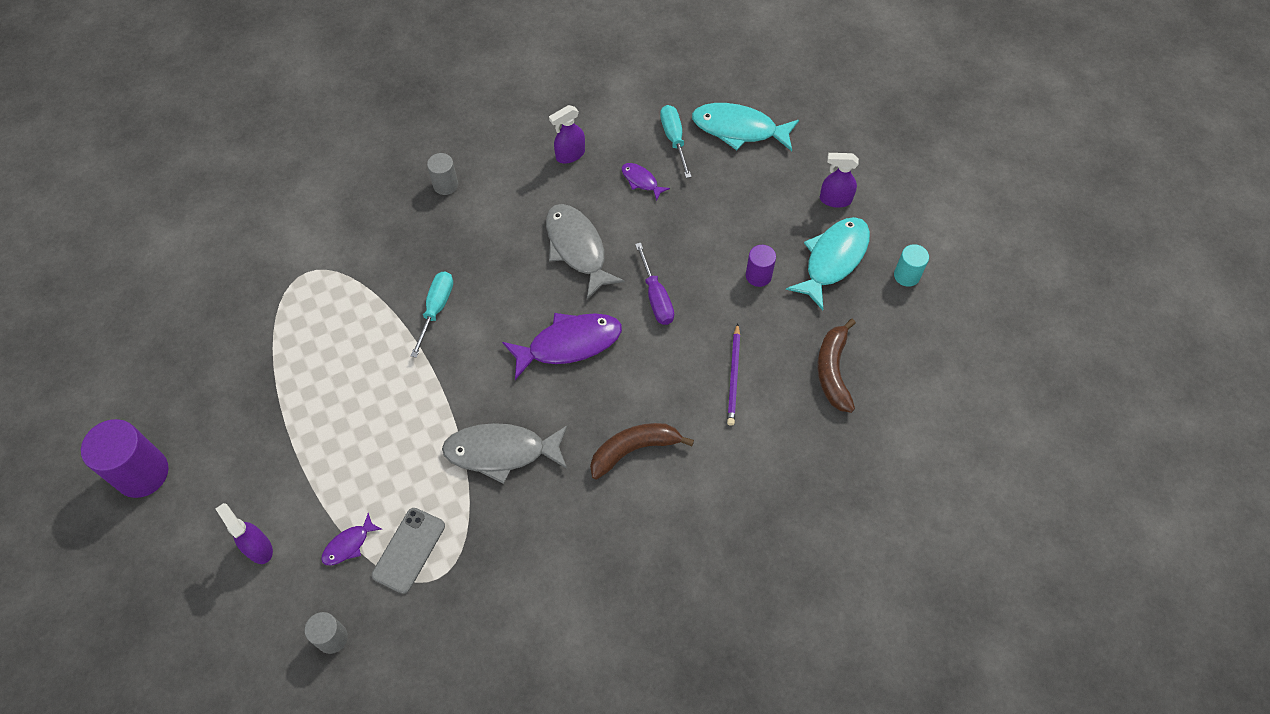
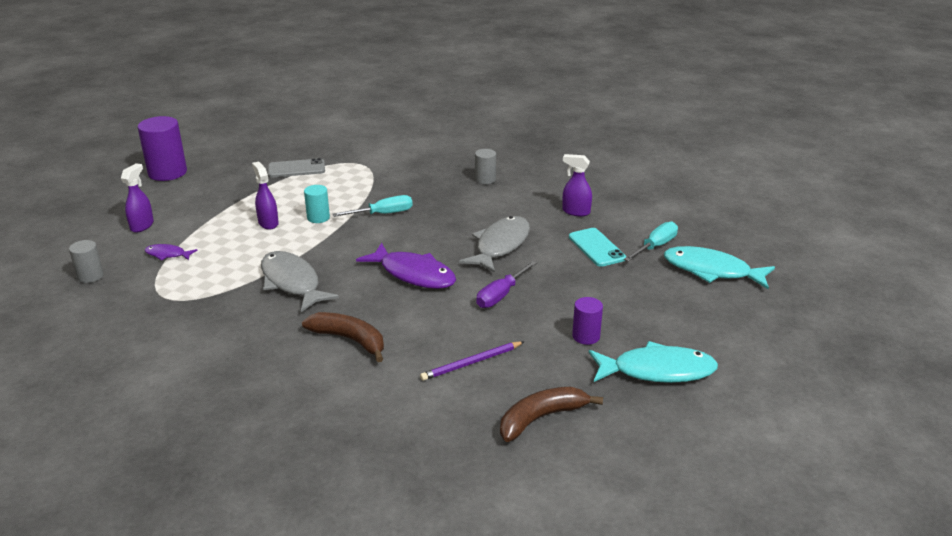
camera: 55 degrees right, 30 degrees down
grey phone [372,508,445,594] -> grey phone moved to [268,158,325,177]
purple fish [622,163,670,201] -> turquoise phone [569,228,626,267]
turquoise fish [692,103,799,151] -> turquoise fish turned 45 degrees counterclockwise [664,246,775,289]
purple spray bottle [820,153,859,208] -> purple spray bottle moved to [252,162,279,230]
turquoise cylinder [894,244,929,287] -> turquoise cylinder moved to [304,185,330,223]

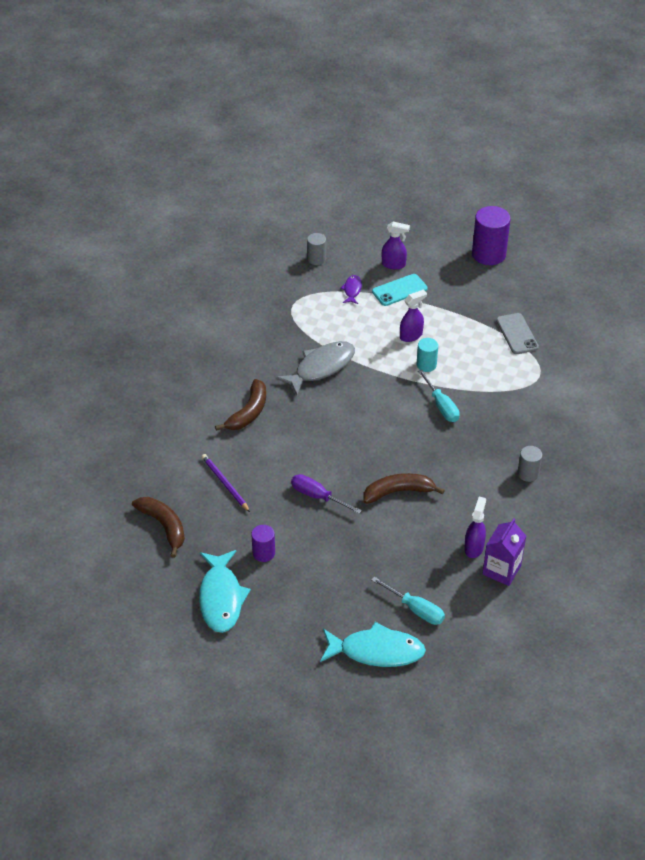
camera: 85 degrees right, 15 degrees up
purple fish [356,242,456,289] -> none
grey fish [459,216,530,273] -> brown banana [363,473,445,504]
turquoise phone [569,228,626,267] -> turquoise phone moved to [372,274,427,306]
turquoise fish [664,246,775,289] -> turquoise fish turned 75 degrees clockwise [320,622,426,667]
none -> purple carton [482,519,526,586]

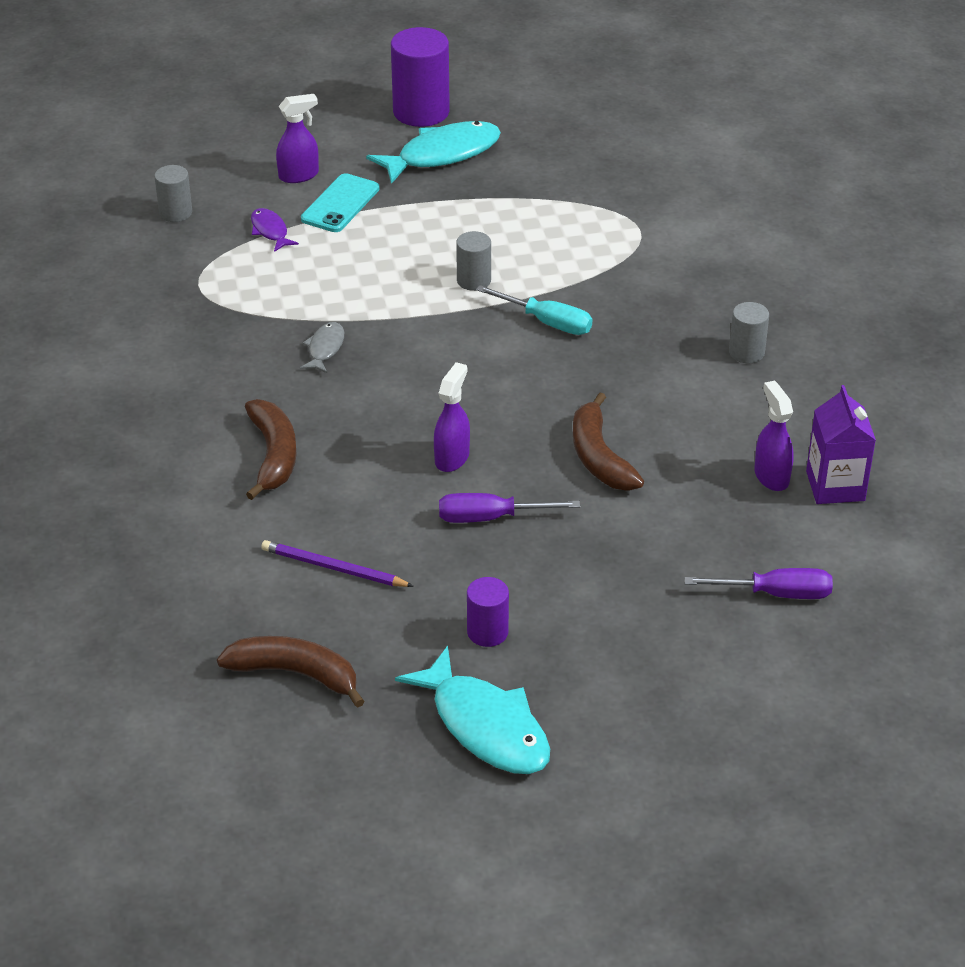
camera: 35 degrees left, 5 degrees down
grey fish [276,341,355,395] -> grey fish [300,322,344,373], size x0.50
turquoise fish [320,622,426,667] -> turquoise fish moved to [366,121,501,184]
brown banana [363,473,445,504] -> brown banana turned 60 degrees counterclockwise [573,392,644,491]
turquoise screwdriver [371,577,445,625] -> purple screwdriver [684,568,833,599]
purple spray bottle [400,289,427,342] -> purple spray bottle moved to [434,362,470,472]
turquoise cylinder [417,338,438,372] -> grey cylinder [456,231,491,291]
grey phone [496,313,539,354] -> none

